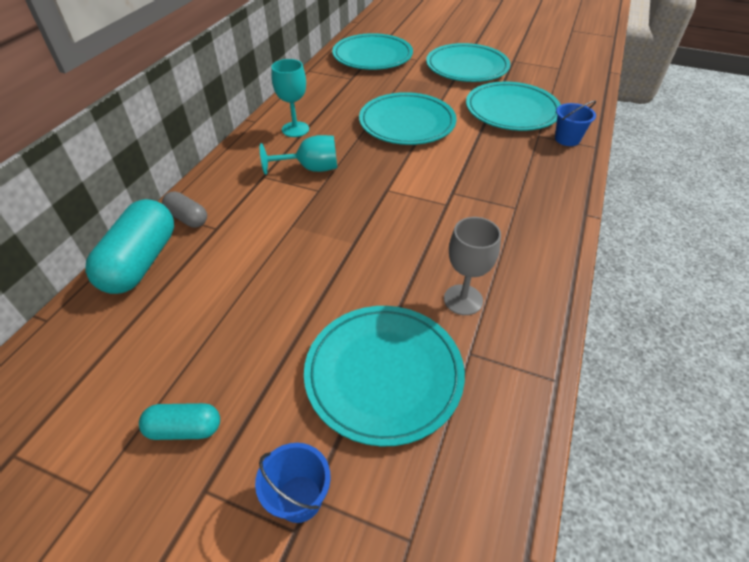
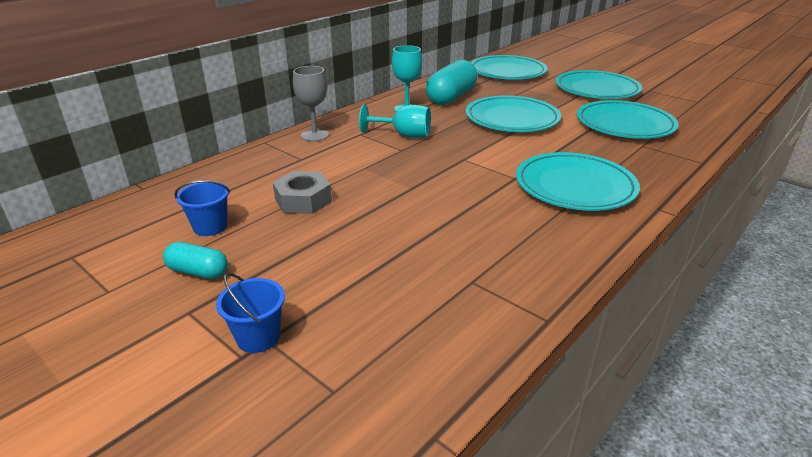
camera: 20 degrees right, 15 degrees down
turquoise capsule [85,199,174,294] -> turquoise capsule moved to [426,60,477,105]
grey capsule [162,191,207,228] -> none
turquoise plate [304,306,465,447] -> turquoise plate moved to [516,152,640,211]
grey goblet [444,217,501,315] -> grey goblet moved to [293,66,329,141]
blue bucket [555,101,596,146] -> blue bucket moved to [174,180,230,236]
none -> grey nut [273,171,332,214]

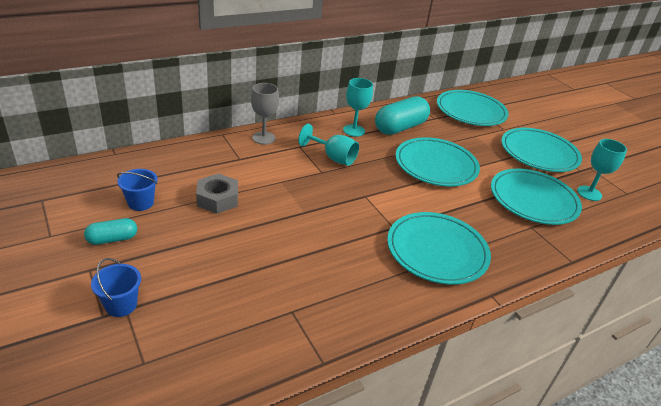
camera: 15 degrees right, 5 degrees up
turquoise capsule [163,242,228,279] -> turquoise capsule turned 60 degrees counterclockwise [84,218,137,245]
none -> turquoise goblet [577,139,627,201]

